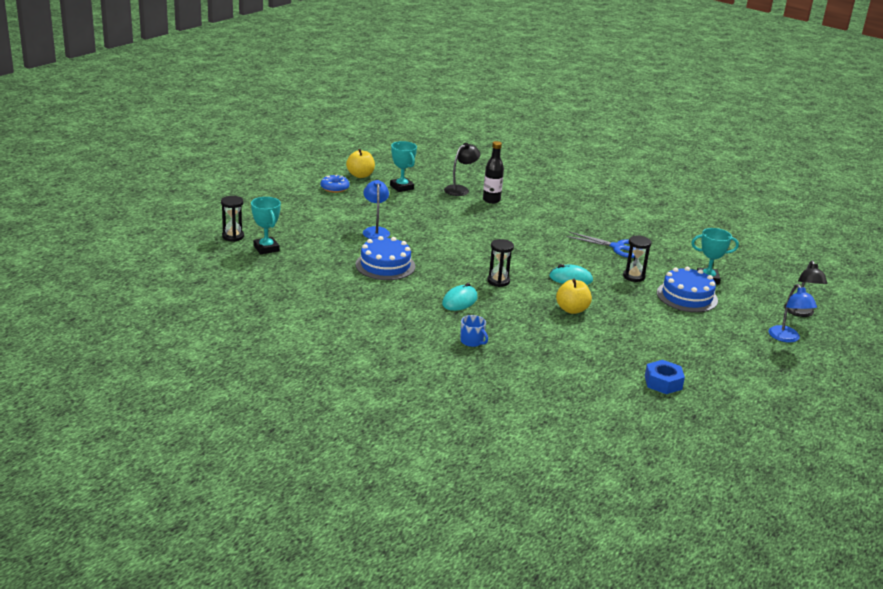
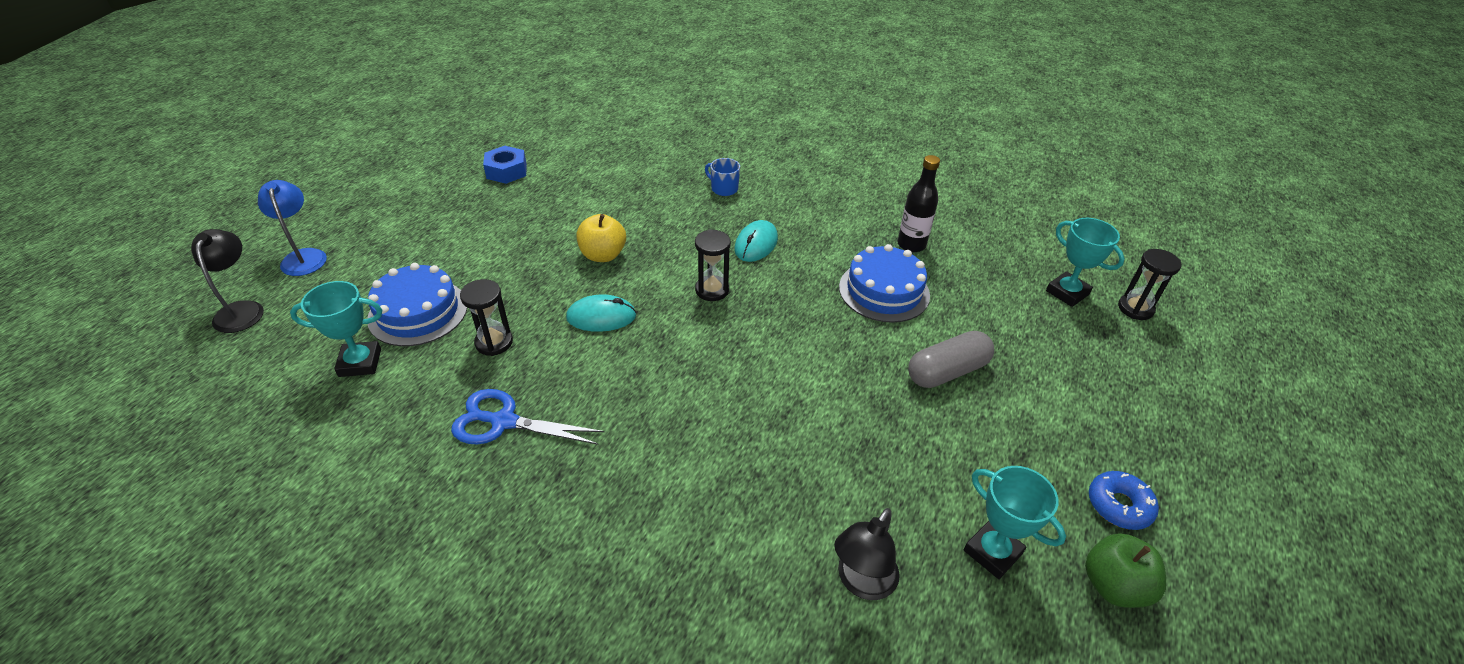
camera: 170 degrees right, 15 degrees up
yellow apple [346,149,375,178] -> green apple [1085,533,1166,608]
blue lamp [363,180,390,239] -> grey capsule [908,331,994,388]
black bottle [483,141,504,204] -> black bottle moved to [897,155,940,252]

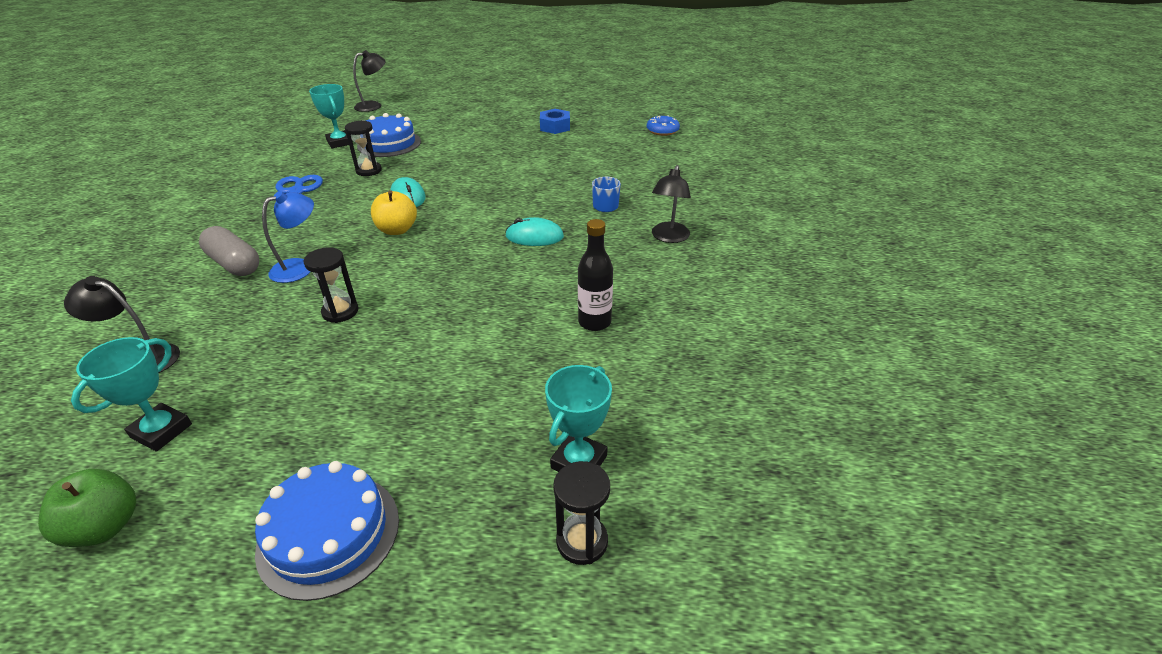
camera: 70 degrees right, 5 degrees down
blue lamp [258,180,327,276] -> blue lamp moved to [262,191,314,283]
yellow apple [576,214,626,262] -> yellow apple moved to [371,190,417,235]
black hourglass [695,229,731,301] -> black hourglass moved to [304,247,358,323]
blue cake [839,244,930,323] -> blue cake moved to [255,461,399,601]
grey capsule [908,331,994,388] -> grey capsule moved to [199,226,259,276]
blue donut [1089,471,1159,530] -> blue donut moved to [647,115,680,136]
none -> black lamp [652,165,691,243]

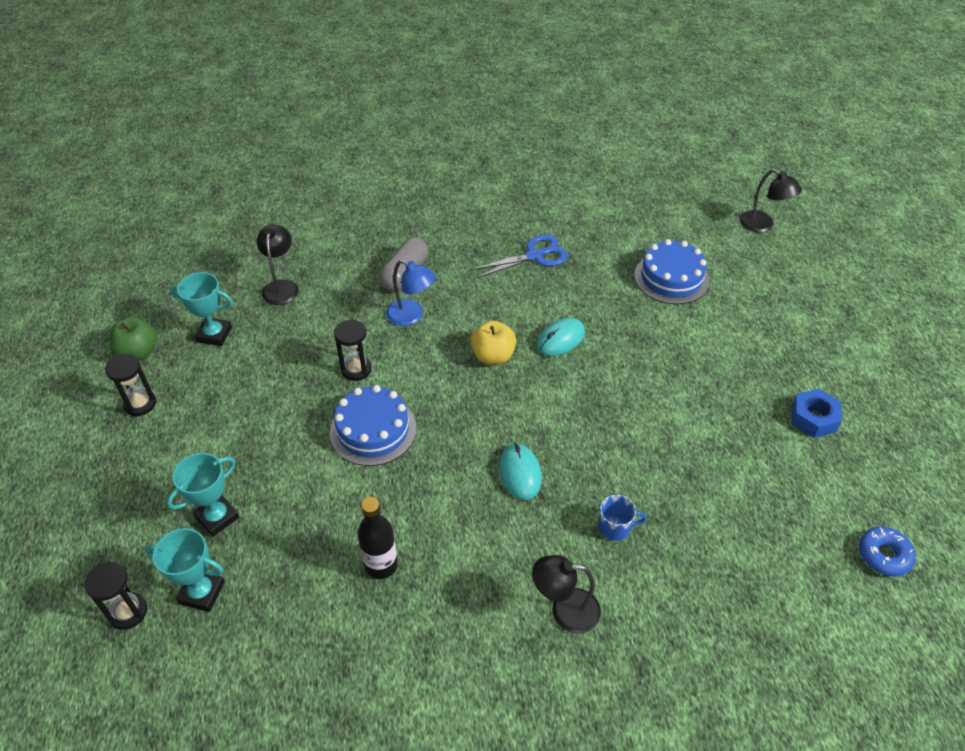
camera: 75 degrees right, 10 degrees up
blue cake [255,461,399,601] -> blue cake moved to [330,385,417,466]
turquoise trophy [309,84,353,148] -> turquoise trophy moved to [167,453,239,537]
black hourglass [345,120,382,176] -> black hourglass moved to [105,354,157,416]

